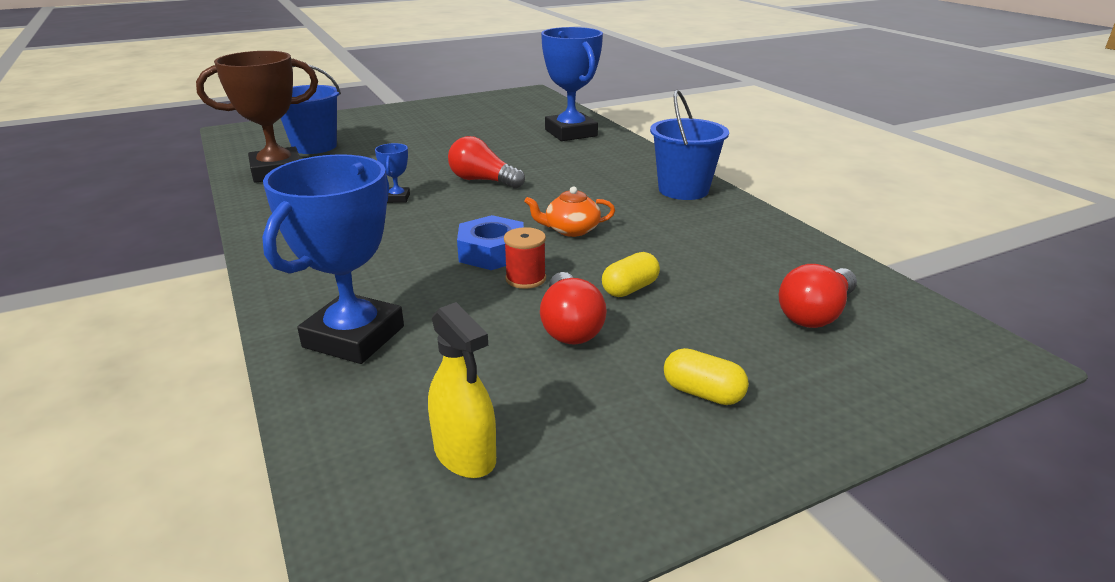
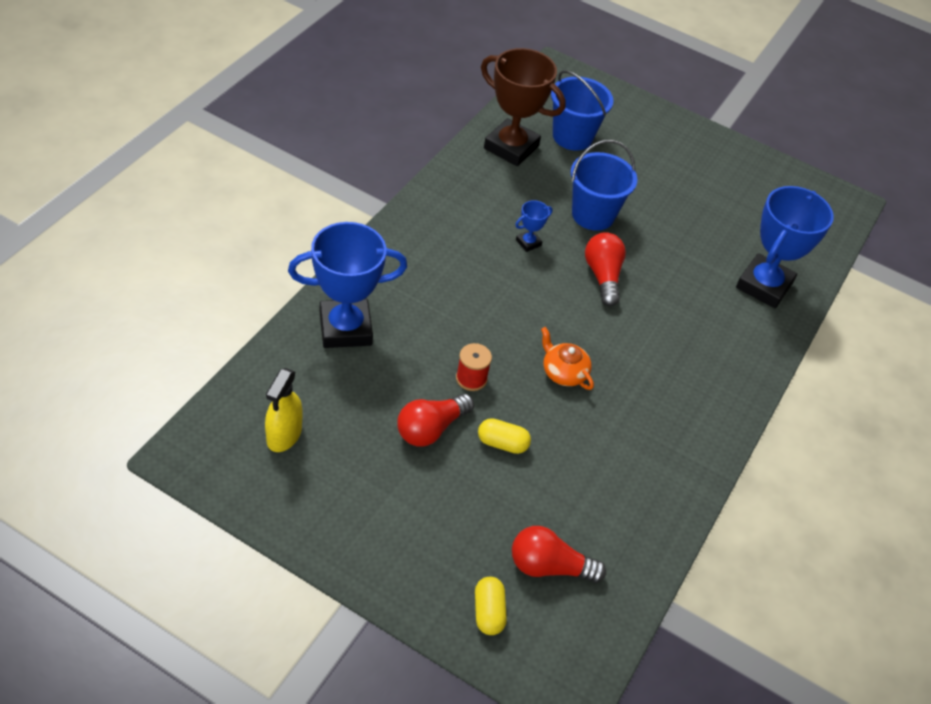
camera: 50 degrees right, 20 degrees up
blue nut [457,215,524,270] -> none
blue bucket [650,90,729,200] -> blue bucket moved to [571,140,637,231]
yellow capsule [664,348,749,405] -> yellow capsule moved to [475,577,507,635]

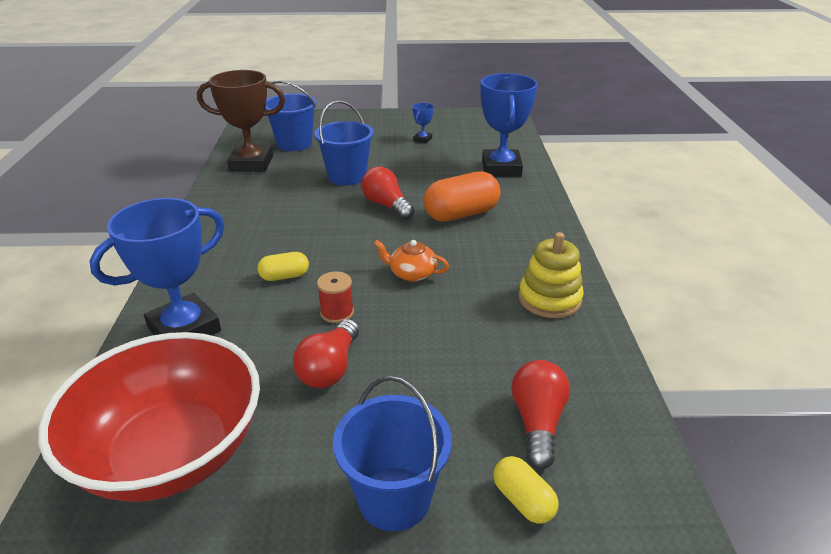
camera: 25 degrees left, 15 degrees down
yellow spray bottle [265,368,303,452] -> red bowl [39,332,260,502]
yellow capsule [478,418,531,454] -> yellow capsule moved to [258,252,309,281]
red light bulb [512,526,606,583] -> red light bulb turned 120 degrees clockwise [511,360,570,469]
blue trophy [515,200,553,252] -> blue trophy moved to [413,103,434,143]
none -> blue bucket [333,376,452,531]
none -> orange capsule [424,171,501,222]
none -> yellow stacking toy [519,232,584,318]

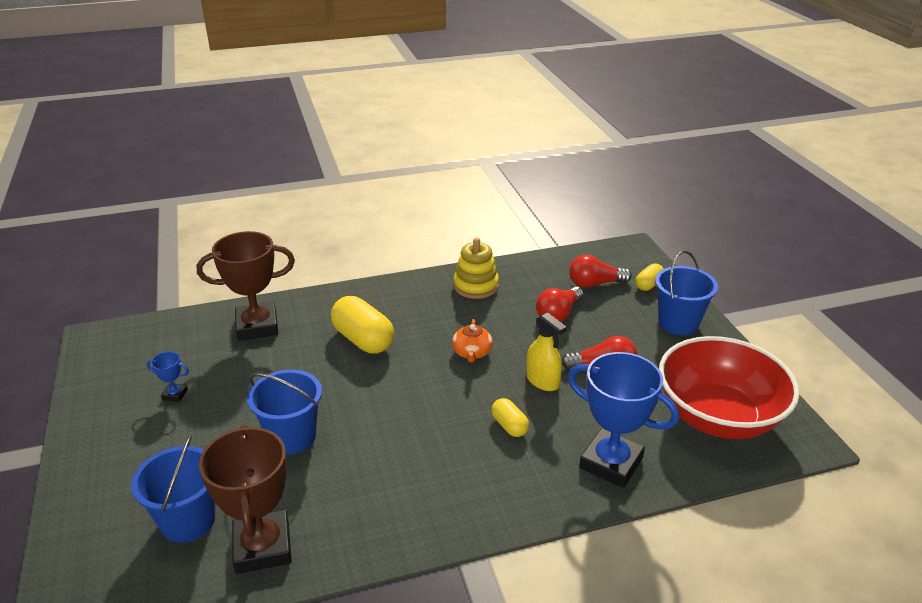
camera: 105 degrees left, 0 degrees up
red spool [317,272,354,323] -> yellow spray bottle [526,312,567,391]
red light bulb [361,167,414,220] -> red light bulb moved to [536,286,584,322]
orange capsule [424,171,501,222] -> yellow capsule [331,296,394,353]
blue trophy [480,73,538,177] -> brown trophy [197,231,295,341]

